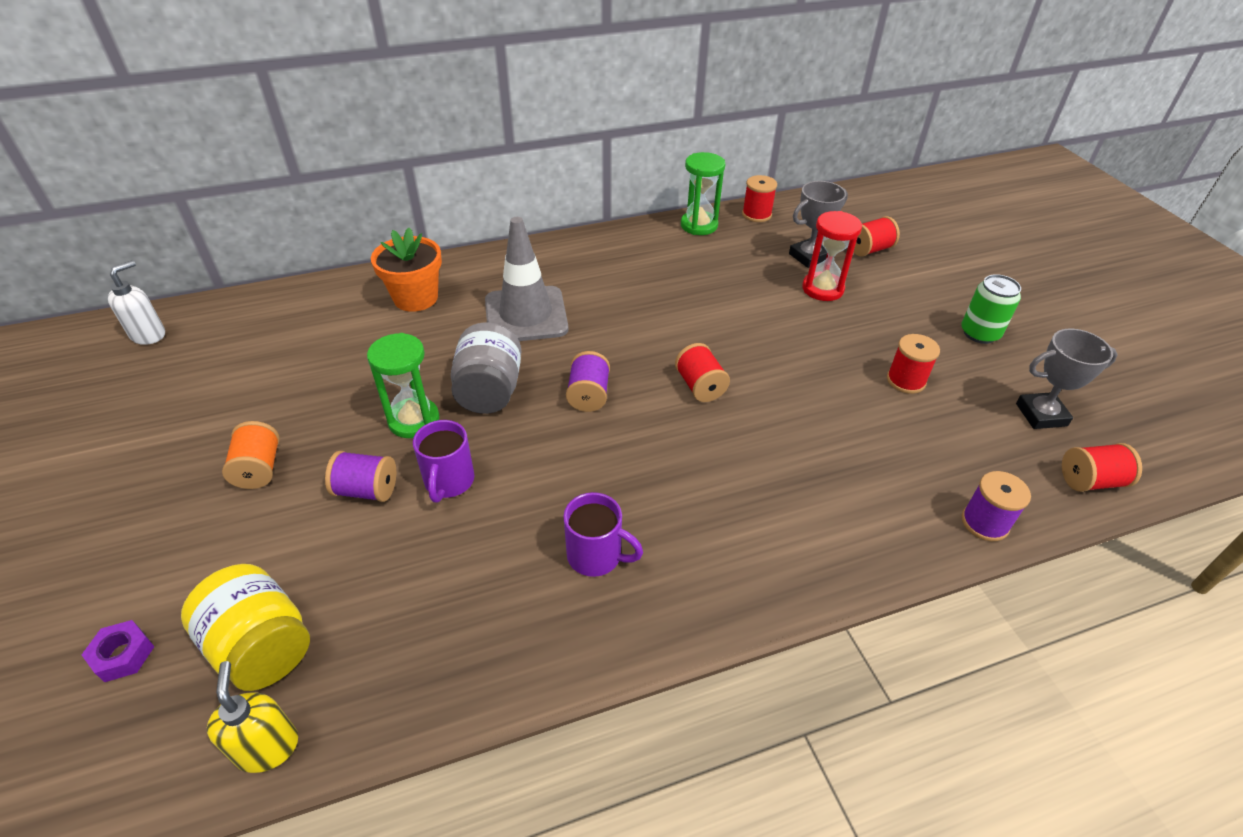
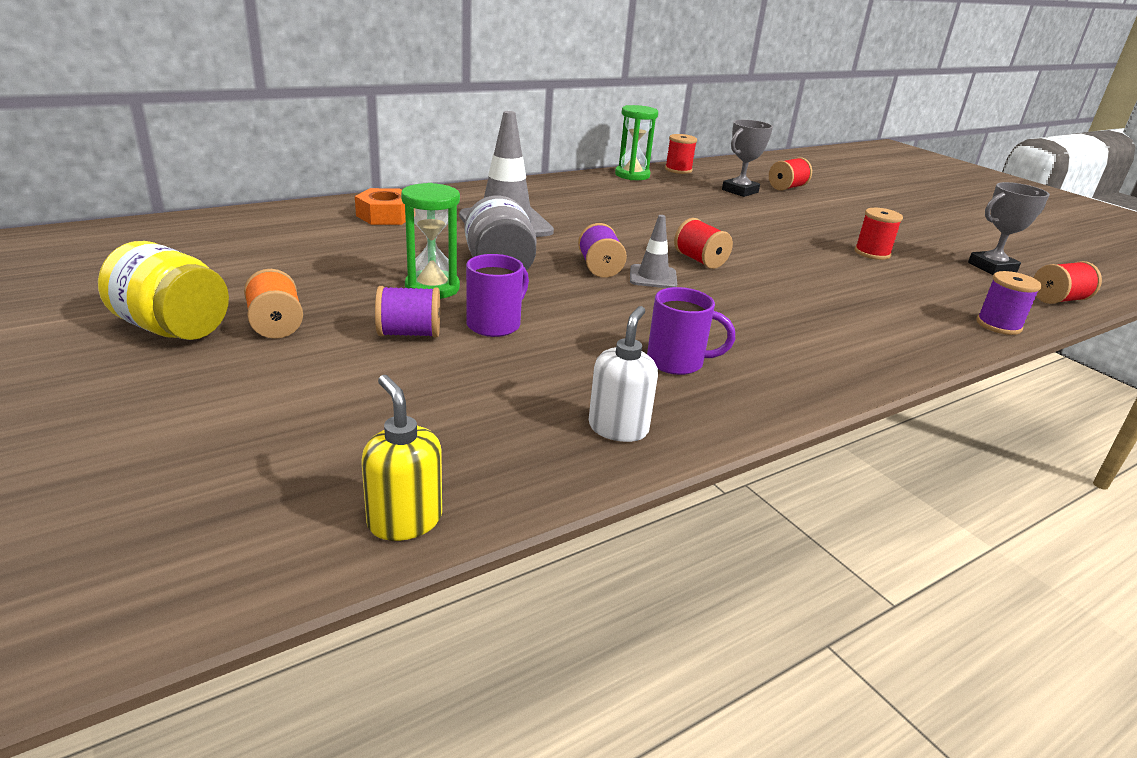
camera: 15 degrees left, 15 degrees down
purple nut [82,620,155,682] -> none
white soap dispenser [108,260,165,345] -> white soap dispenser moved to [589,306,658,442]
yellow jar [181,564,310,691] -> yellow jar moved to [98,241,229,340]
orange flower pot [371,228,442,312] -> orange nut [355,188,406,225]
purple mug [413,420,475,502] -> purple mug turned 135 degrees counterclockwise [466,254,529,337]
red hourglass [802,211,862,301] -> none
green can [961,274,1021,344] -> none
none -> grey traffic cone [630,215,677,288]

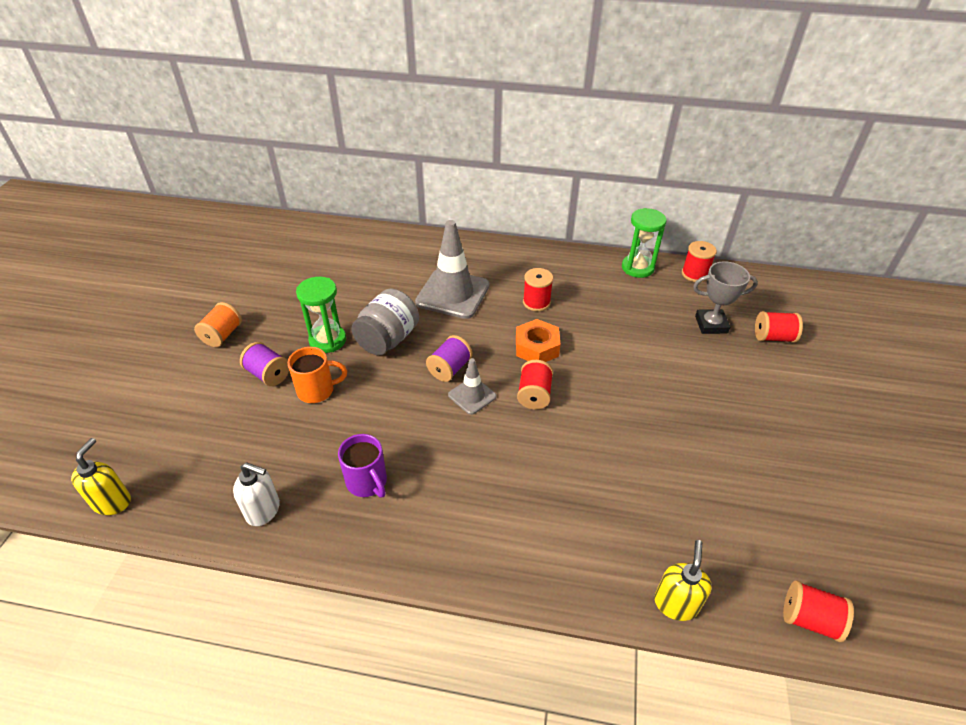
camera: 45 degrees right, 15 degrees up
yellow jar [98,241,229,340] -> none
orange nut [355,188,406,225] -> orange nut moved to [516,319,561,362]
purple mug [466,254,529,337] -> orange mug [288,347,347,403]
white soap dispenser [589,306,658,442] -> white soap dispenser turned 45 degrees clockwise [233,463,280,526]
red spool [855,208,903,260] -> red spool moved to [523,268,553,311]
grey trophy [968,182,1050,275] -> none
purple spool [976,271,1041,335] -> yellow soap dispenser [654,540,712,621]

